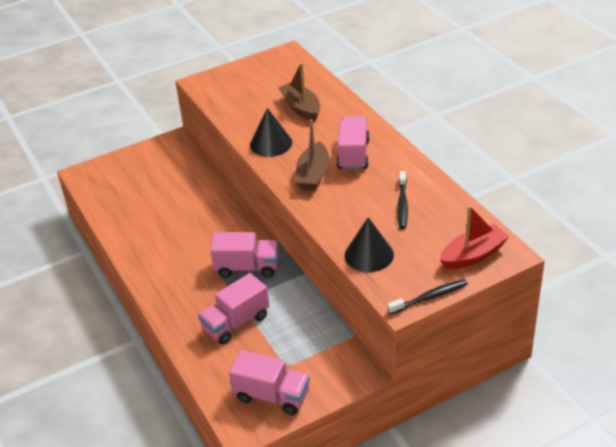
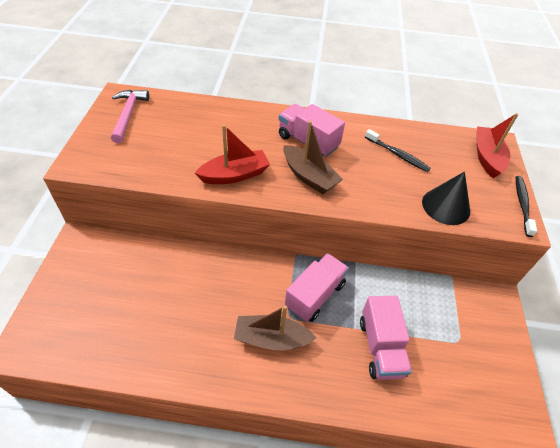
camera: 60 degrees left, 10 degrees up
pink truck [229,350,310,415] -> none
black cone [250,108,292,157] -> red boat [195,125,270,184]
brown boat [278,63,320,122] -> brown boat moved to [234,305,316,350]
none -> pink hammer [111,90,149,143]

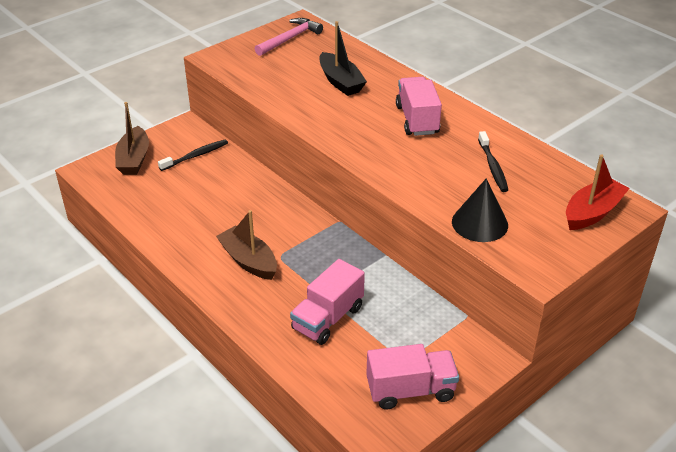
camera: 45 degrees right, 10 degrees down
red boat [195,125,270,184] -> none
brown boat [283,121,343,194] -> brown boat moved to [115,102,149,175]
pink truck [285,253,349,322] -> pink truck moved to [366,344,459,410]
black toothbrush [516,176,537,237] -> black toothbrush moved to [158,139,228,171]
none -> black boat [319,21,367,96]

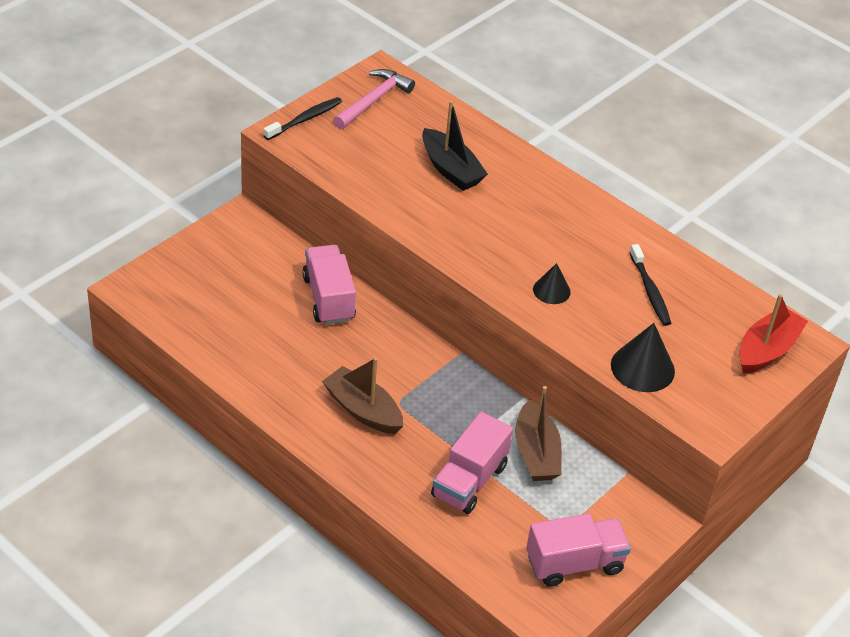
camera: 10 degrees left, 5 degrees up
brown boat [115,102,149,175] -> brown boat moved to [515,386,562,481]
black toothbrush [158,139,228,171] -> black toothbrush moved to [264,97,342,140]
pink truck [396,77,442,136] -> pink truck moved to [302,245,356,324]
none -> black cone [533,263,571,304]

